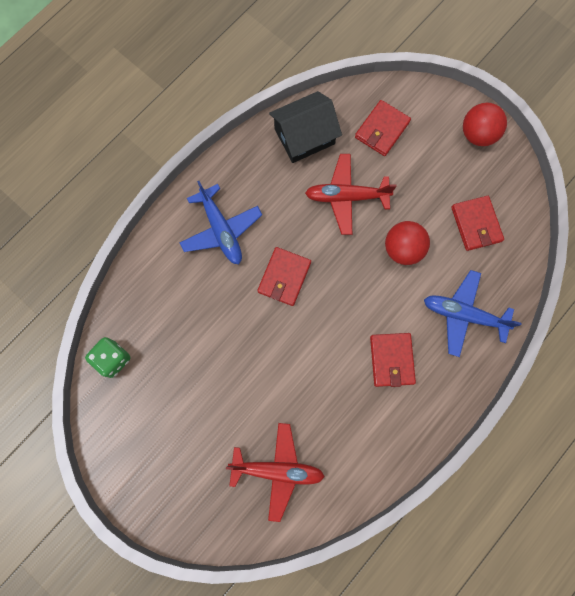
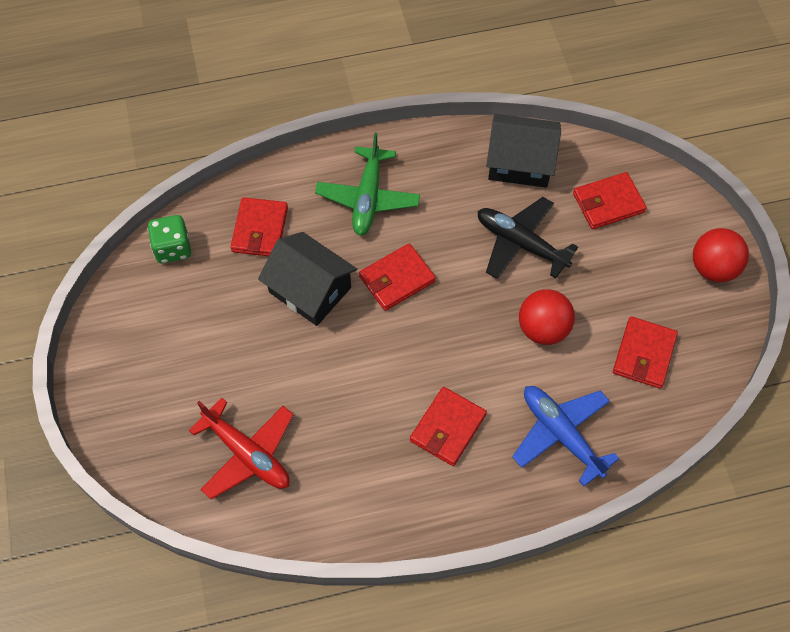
camera: 35 degrees right, 15 degrees down
blue plane [179,181,262,264] -> green plane [315,133,420,236]
red plane [305,154,397,235] -> black plane [477,197,578,279]
none -> red wallet [230,197,288,256]
none -> black house [258,232,357,326]

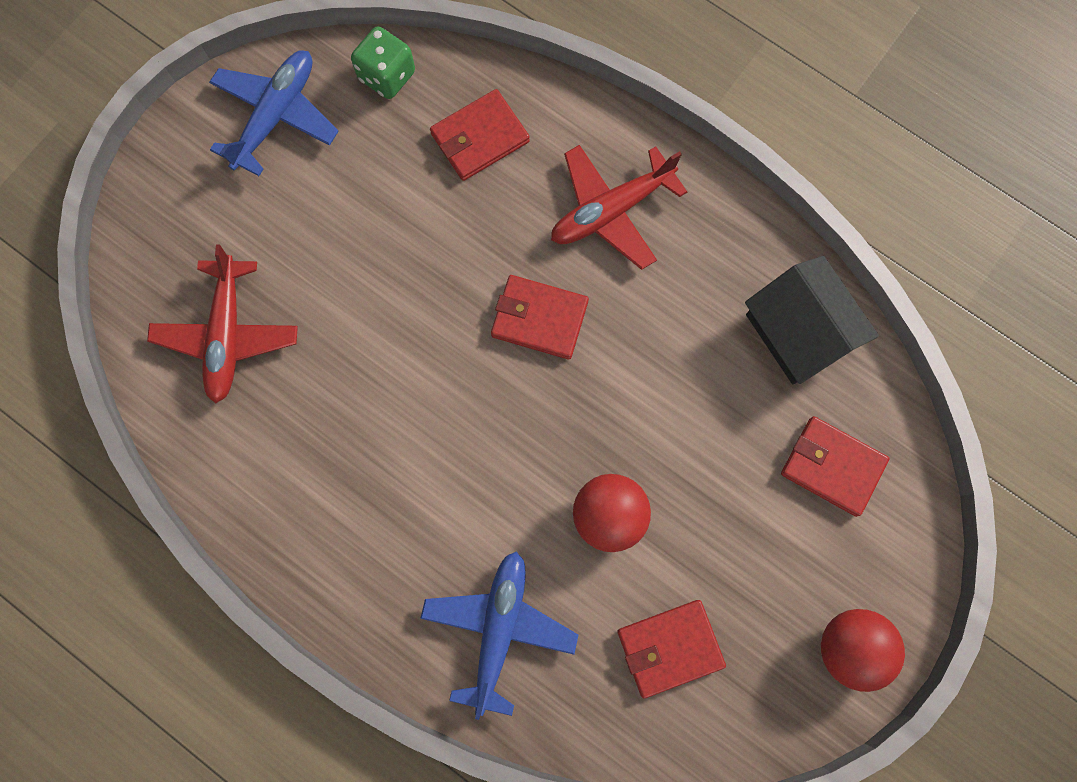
camera: 50 degrees right, 15 degrees up
black house [258,232,357,326] -> none
green plane [315,133,420,236] -> red plane [551,145,687,270]
red wallet [410,387,487,466] -> none
black plane [477,197,578,279] -> none
none -> blue plane [209,51,339,176]

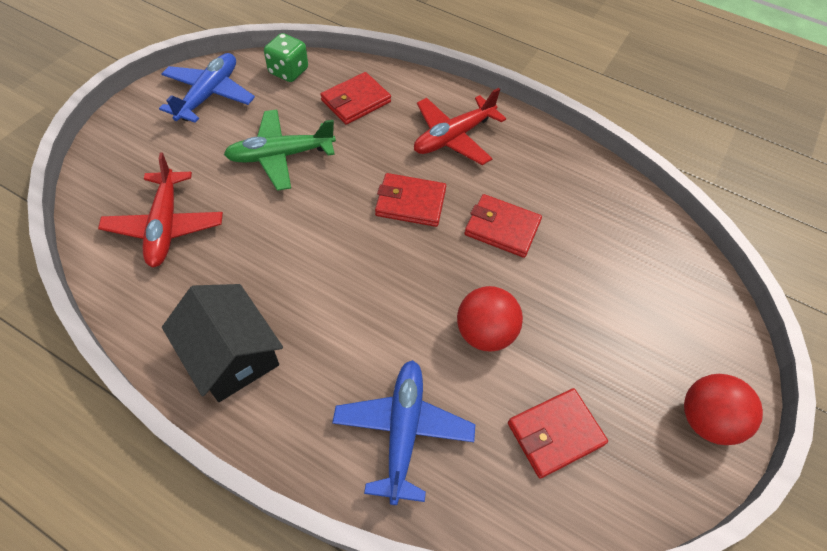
camera: 10 degrees left, 20 degrees down
black house [745,256,879,384] -> black house moved to [162,284,283,402]
red wallet [781,416,889,517] -> red wallet moved to [464,194,542,258]
none -> green plane [224,110,336,191]

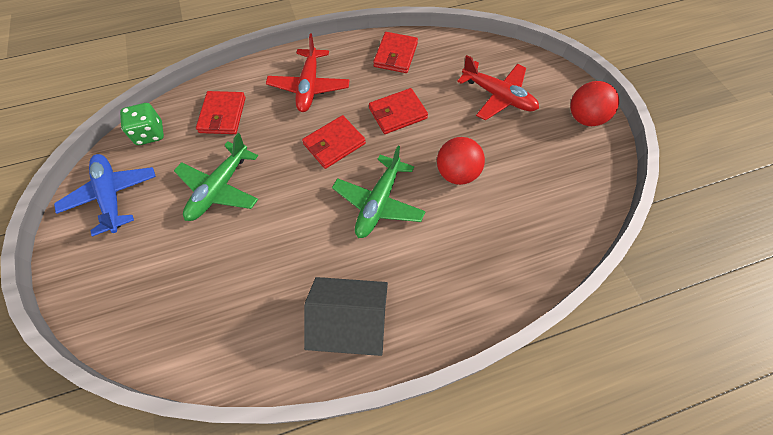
camera: 45 degrees left, 5 degrees up
red plane [98,153,223,267] -> red plane moved to [457,55,539,121]
blue plane [332,360,475,505] -> none
red wallet [508,388,608,479] -> red wallet moved to [373,32,418,73]
none -> green plane [332,146,426,238]

